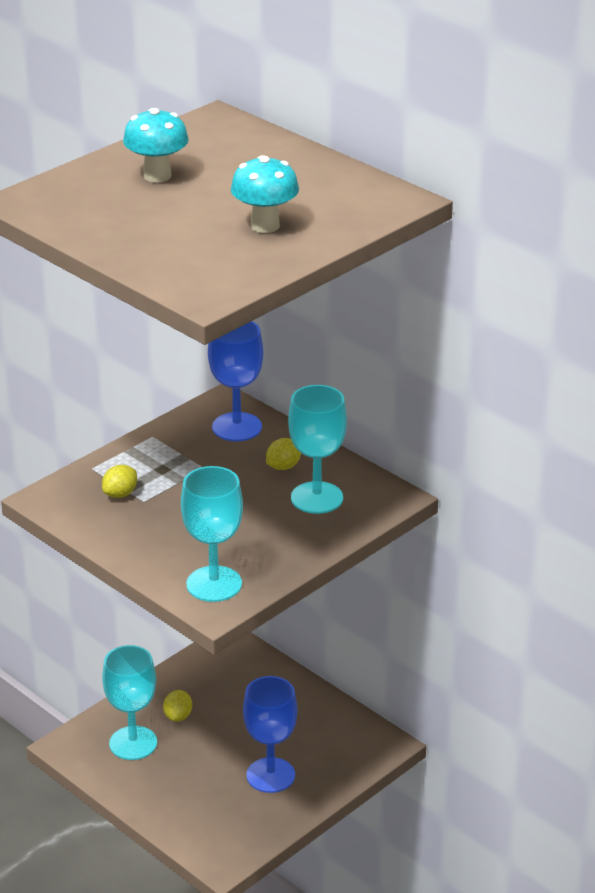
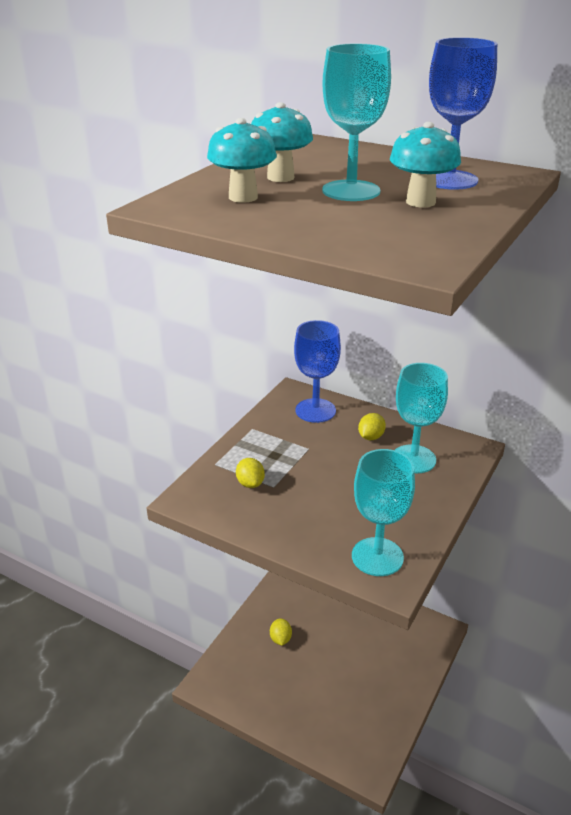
camera: 15 degrees left, 0 degrees up
yellow lemon [102,465,137,498] -> yellow lemon turned 45 degrees counterclockwise [236,458,265,488]
turquoise goblet [102,645,157,760] -> turquoise goblet moved to [322,44,391,201]
blue goblet [243,676,297,793] -> blue goblet moved to [429,37,497,190]
none -> turquoise mushroom [207,118,277,203]

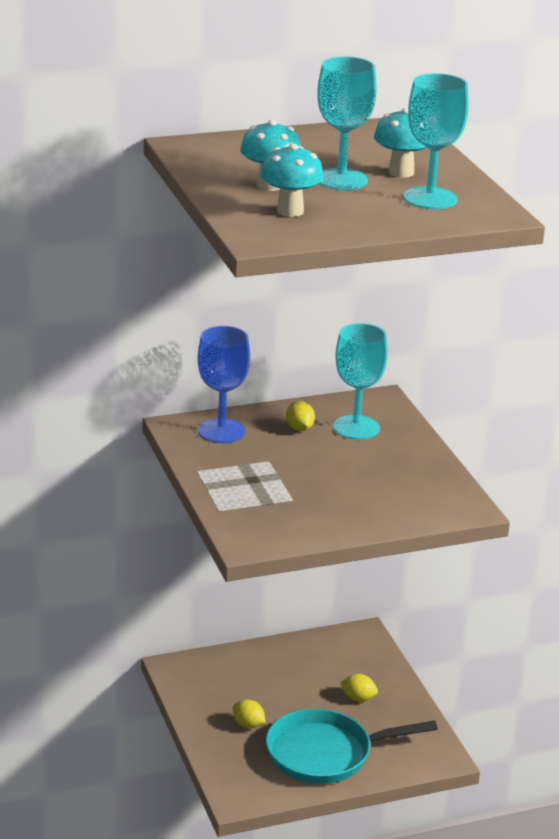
camera: 50 degrees left, 5 degrees down
yellow lemon [236,458,265,488] -> yellow lemon moved to [340,674,378,702]
turquoise goblet [352,449,415,576] -> turquoise goblet moved to [404,73,469,209]
blue goblet [429,37,497,190] -> none
none -> turquoise pan [266,709,438,784]

